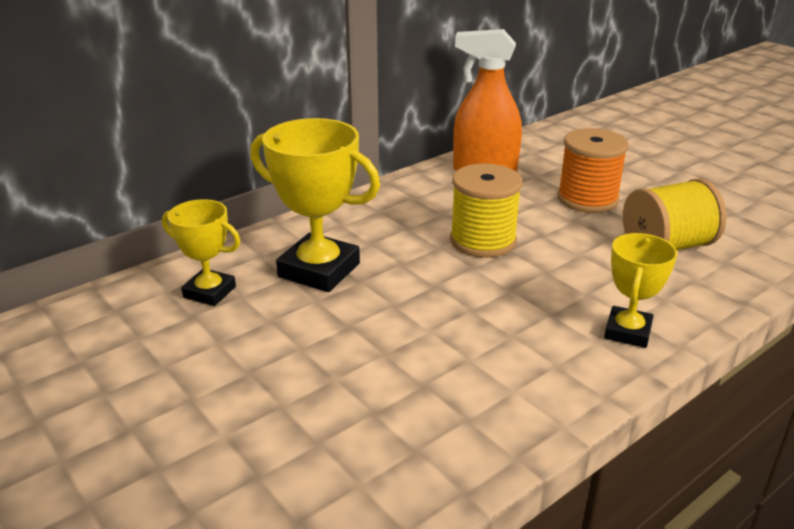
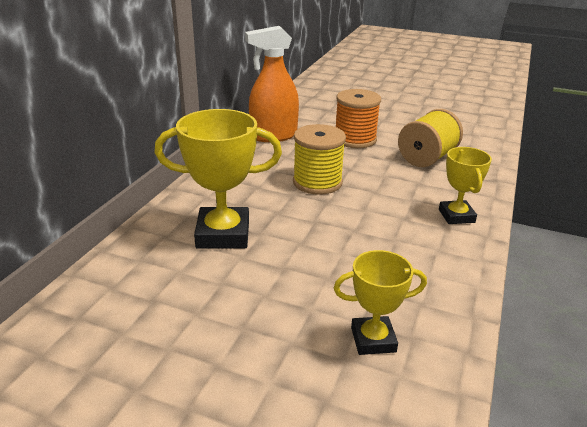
camera: 30 degrees left, 0 degrees up
yellow trophy [162,199,240,306] -> yellow trophy moved to [334,250,427,355]

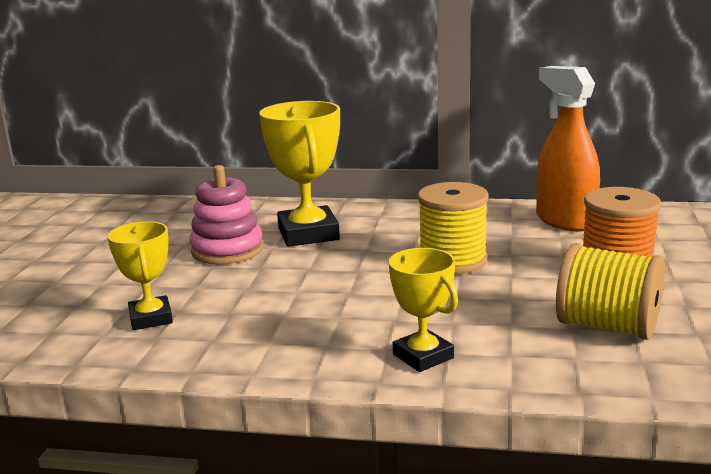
camera: 80 degrees right, 10 degrees down
yellow trophy [439,147,492,224] -> yellow trophy turned 75 degrees clockwise [389,248,458,372]
none -> pink stacking toy [190,165,263,265]

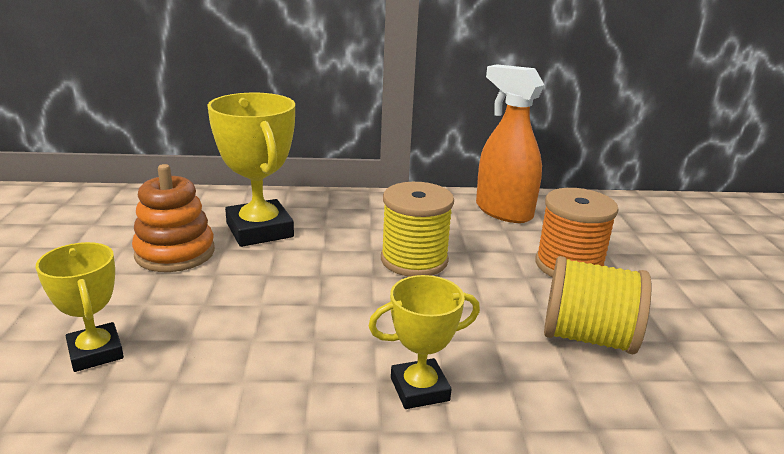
camera: 15 degrees left, 5 degrees up
pink stacking toy [190,165,263,265] -> orange stacking toy [132,164,215,272]
yellow trophy [389,248,458,372] -> yellow trophy turned 60 degrees counterclockwise [368,275,480,409]

